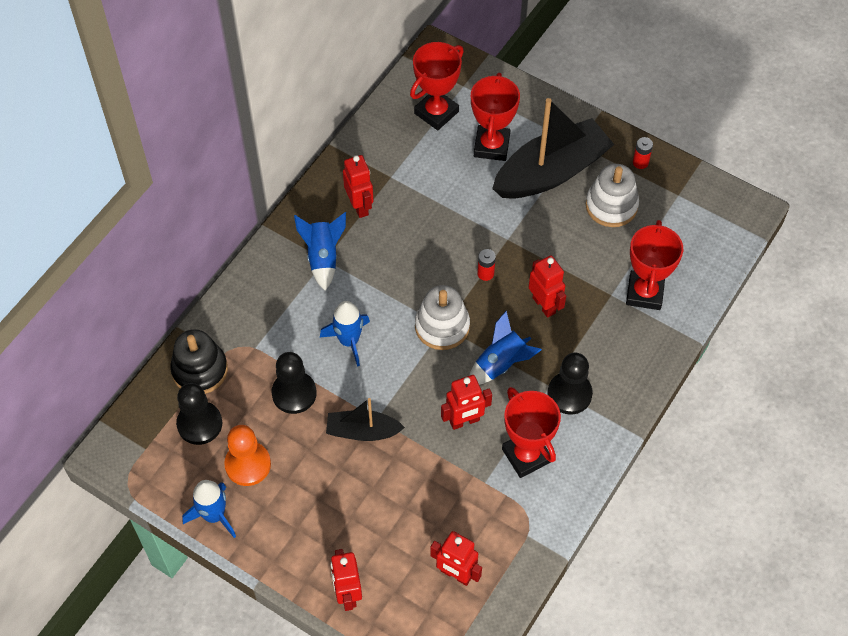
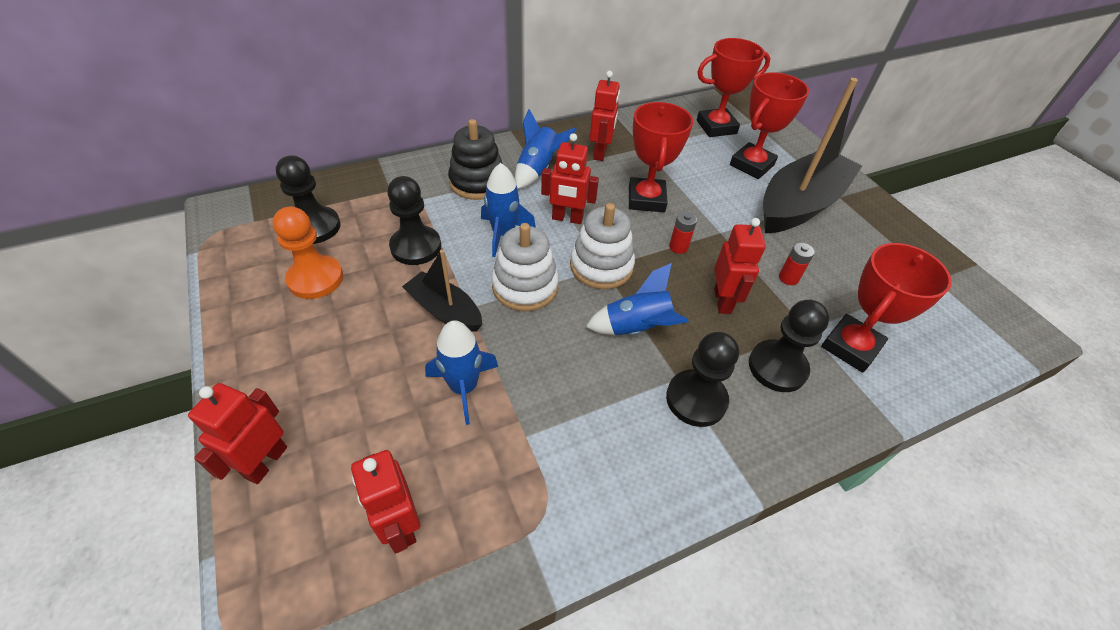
camera: 30 degrees right, 10 degrees down
black stacking toy [170,329,228,394] -> black stacking toy moved to [448,119,502,200]
blue rocket [182,480,236,538] -> blue rocket moved to [425,320,498,425]
red robot [441,375,492,430] -> red robot moved to [541,133,599,224]
black boat [492,98,614,198] -> black boat turned 45 degrees counterclockwise [763,78,862,233]
red trophy [502,387,561,478] -> red trophy moved to [629,102,693,212]
white stacking toy [586,164,639,227] -> white stacking toy moved to [491,223,559,311]
red battery [633,137,653,169] -> red battery moved to [779,243,815,285]
none -> black pawn [749,300,829,392]

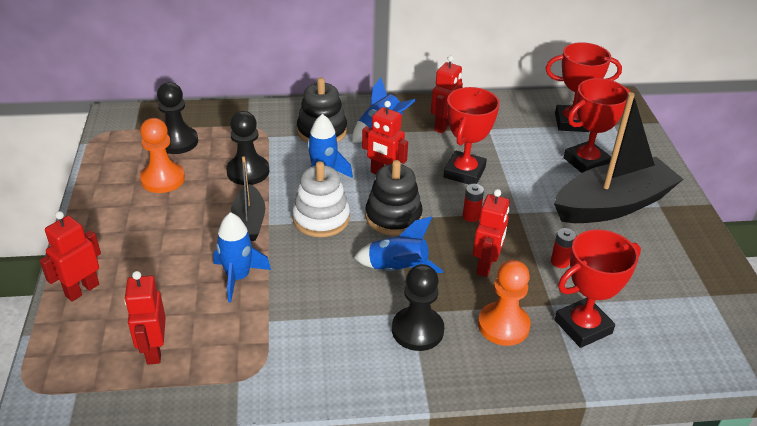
camera: 20 degrees right, 10 degrees down
black boat [402,250,482,332] -> black boat turned 150 degrees counterclockwise [231,156,265,241]
white stacking toy [570,203,635,289] -> black stacking toy [365,160,423,236]
black pawn [749,300,829,392] -> orange pawn [478,260,531,346]

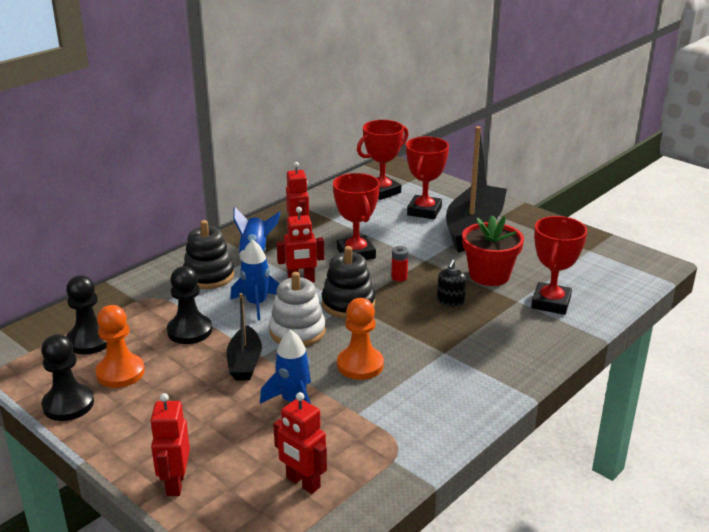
camera: 40 degrees left, 10 degrees down
black boat [231,156,265,241] -> black boat turned 45 degrees clockwise [227,293,262,381]
blue rocket [354,216,443,273] -> none
black pawn [392,264,444,351] -> black pawn moved to [41,334,94,421]
red robot [473,189,510,277] -> black soap dispenser [437,259,466,307]
orange pawn [478,260,531,346] -> orange pawn moved to [337,298,384,380]
red battery [551,228,576,268] -> red flower pot [462,215,524,286]

